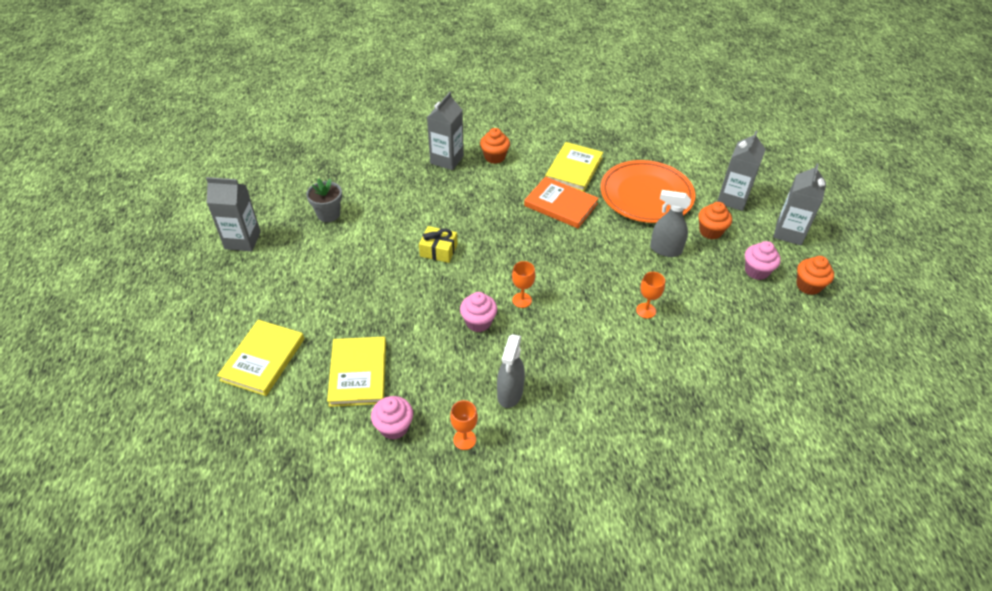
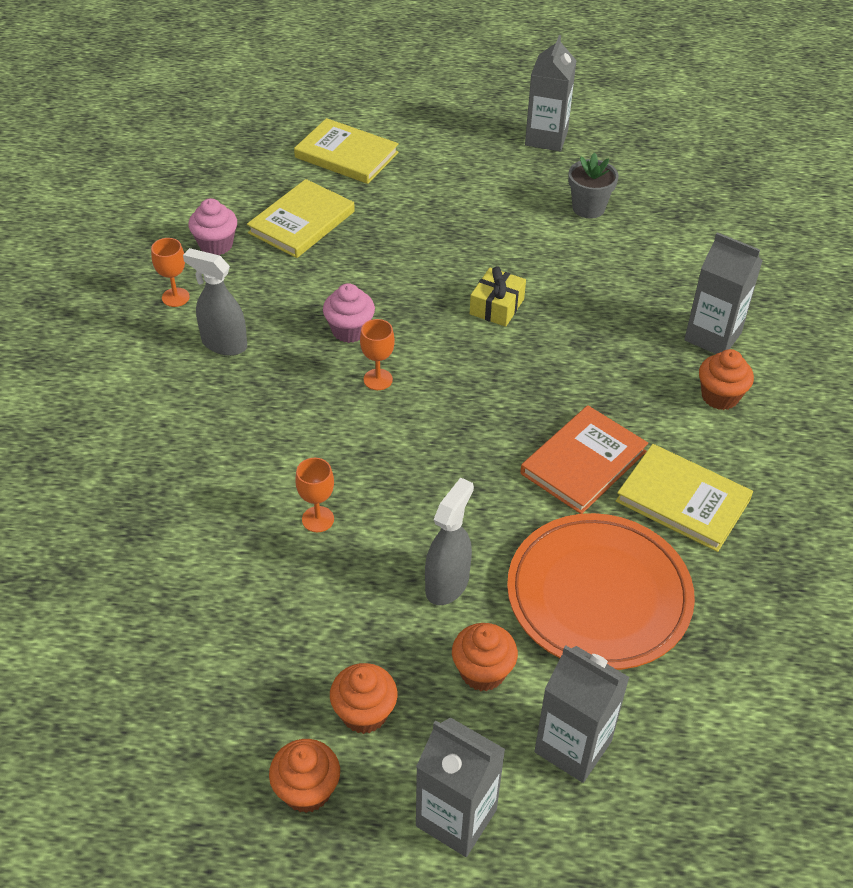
camera: 100 degrees right, 0 degrees up
yellow book [327,337,386,407] -> yellow book turned 60 degrees counterclockwise [247,179,355,258]
pink cupcake [745,241,781,280] -> orange cupcake [330,663,398,734]

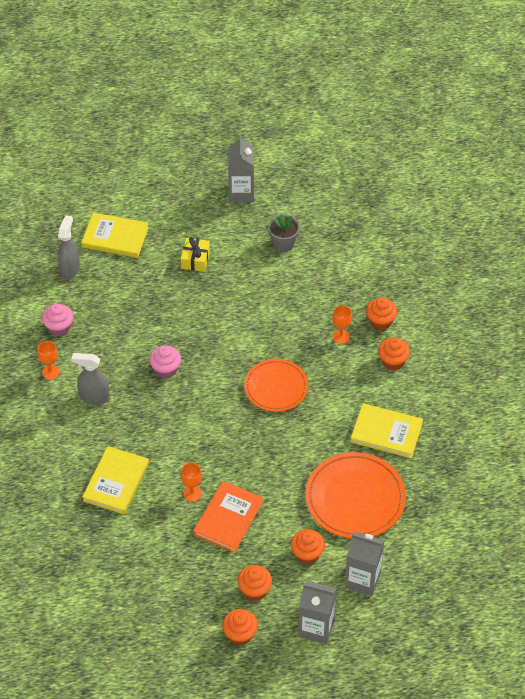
camera: 15 degrees left, 5 degrees up
yellow book [247,179,355,258] -> yellow book moved to [82,446,149,514]
orange goblet [360,319,395,390] -> orange goblet moved to [332,305,352,344]
grey spray bottle [425,477,474,605] -> grey spray bottle moved to [58,215,80,280]
yellow gift [470,266,526,327] -> yellow gift moved to [181,237,210,272]
orange book [520,405,648,514] -> orange book moved to [193,481,263,553]
grey carton [684,232,762,354] -> orange cupcake [366,297,397,330]
none -> orange plate [244,359,308,412]

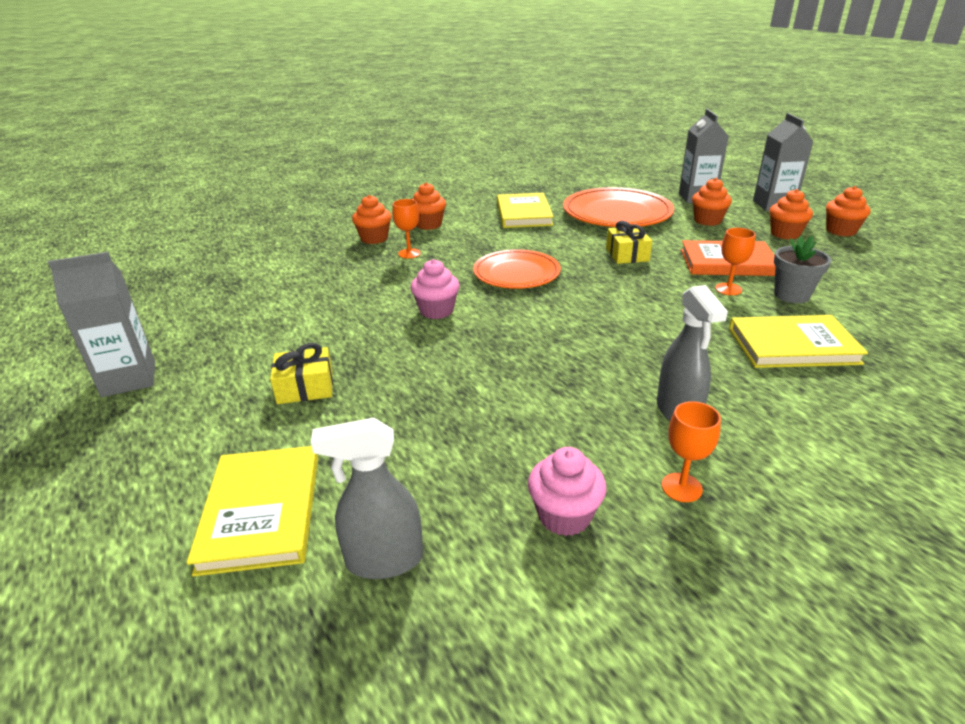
camera: 110 degrees left, 20 degrees down
pink cupcake [149,345,181,379] -> pink cupcake moved to [410,259,460,319]
grey flower pot [268,214,300,252] -> grey flower pot moved to [774,236,831,303]
none -> yellow gift [606,221,652,264]

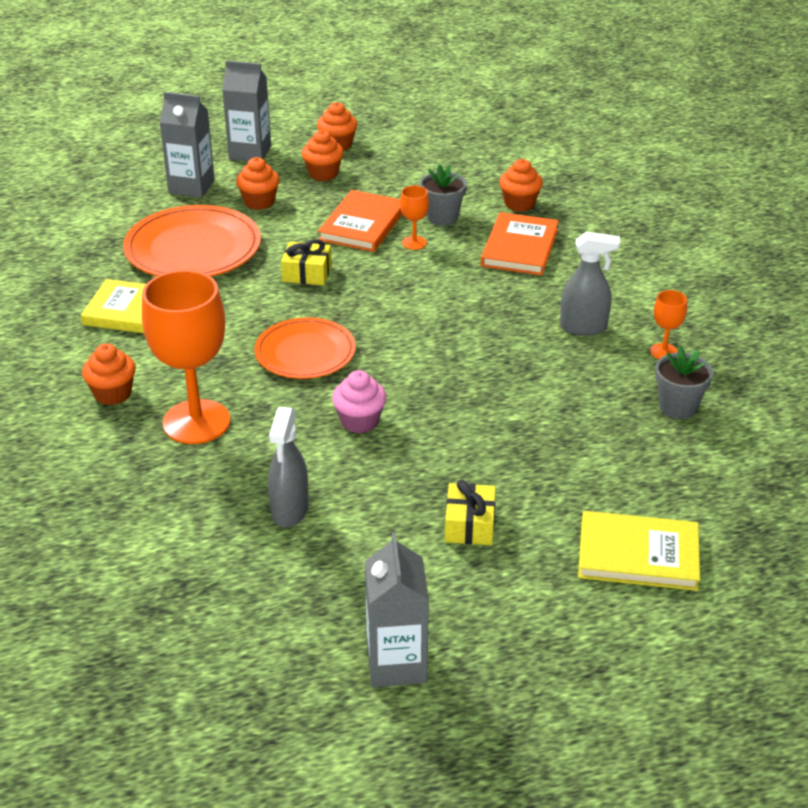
camera: 75 degrees left, 5 degrees up
grey spray bottle [311,418,423,579] -> grey spray bottle moved to [268,407,309,527]
orange cupcake [352,195,392,244] -> orange cupcake moved to [499,159,543,212]
orange goblet [392,199,421,259] -> orange goblet [142,270,230,444], size x2.28
pink cupcake [528,447,606,536] -> grey flower pot [655,346,713,419]
yellow book [729,315,868,368] -> orange book [481,212,559,275]

